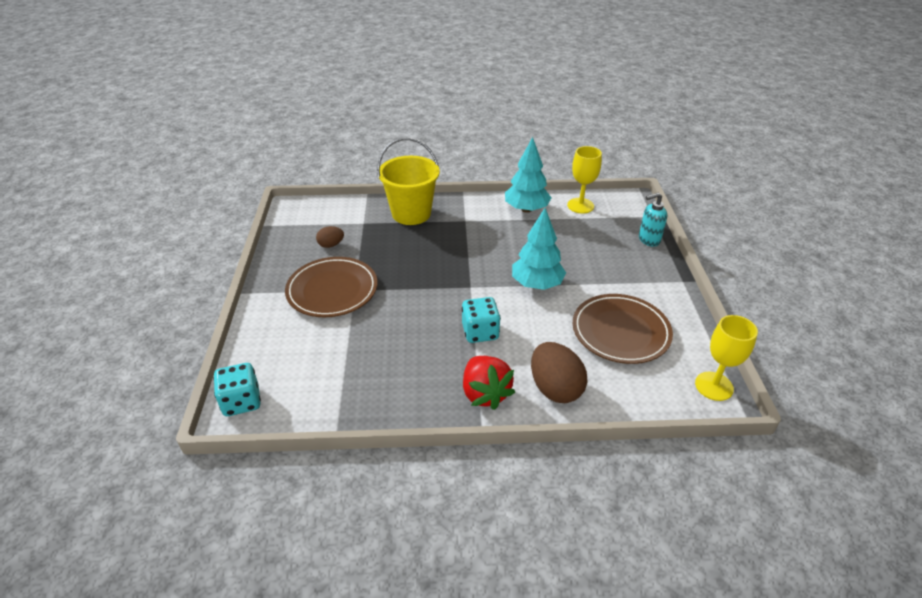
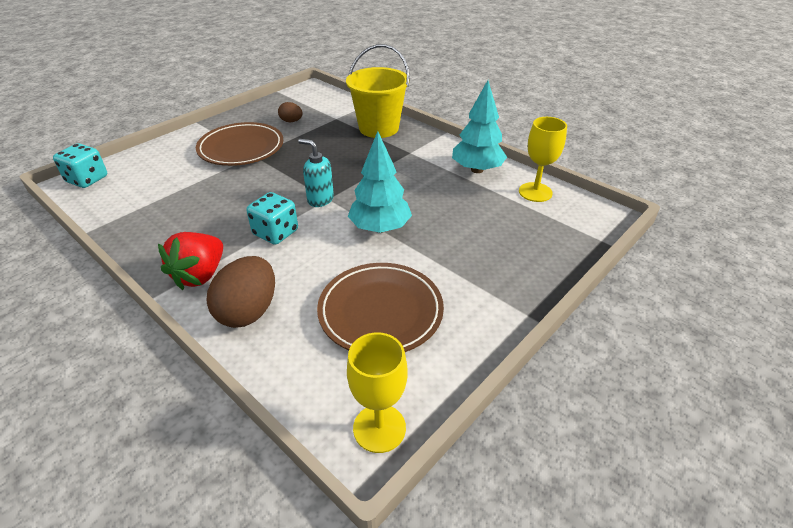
camera: 45 degrees right, 0 degrees up
turquoise soap dispenser [639,192,667,247] -> turquoise soap dispenser moved to [298,139,334,207]

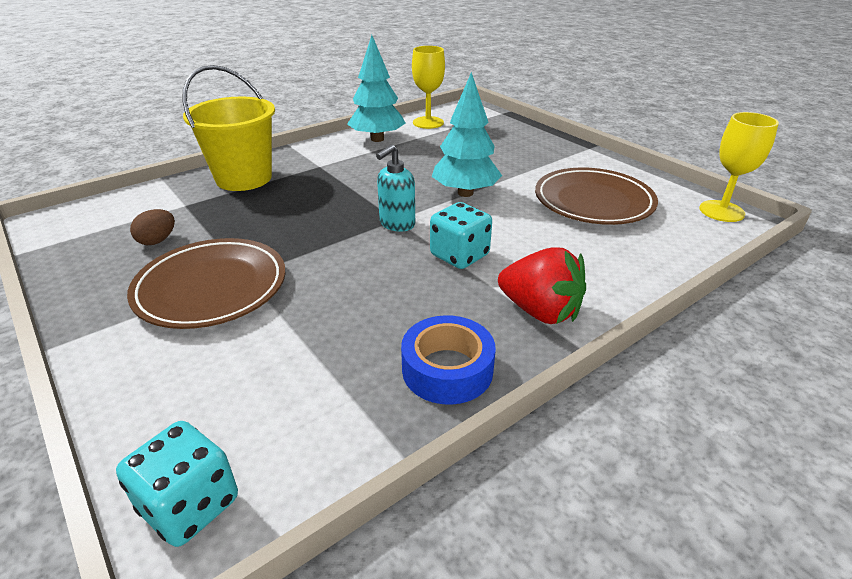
camera: 80 degrees left, 5 degrees down
brown egg [207,256,275,328] -> none
none -> blue tape [401,315,496,405]

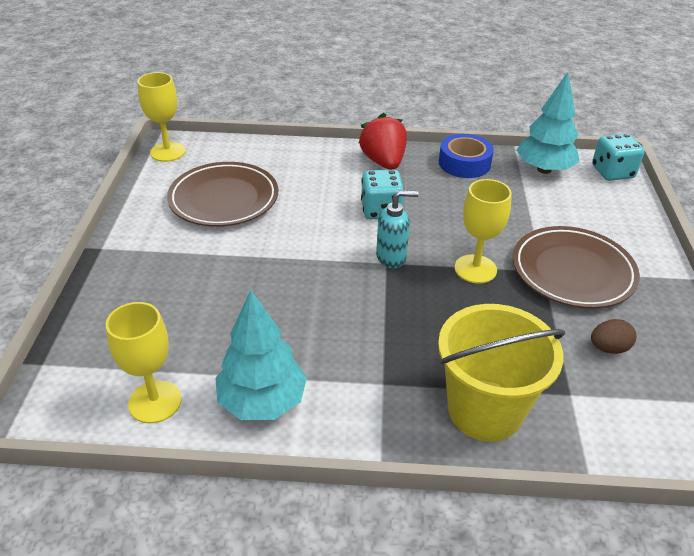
camera: 140 degrees left, 5 degrees up
turquoise tree [432,72,502,197] -> turquoise tree moved to [516,72,579,174]
none -> yellow goblet [454,179,512,284]

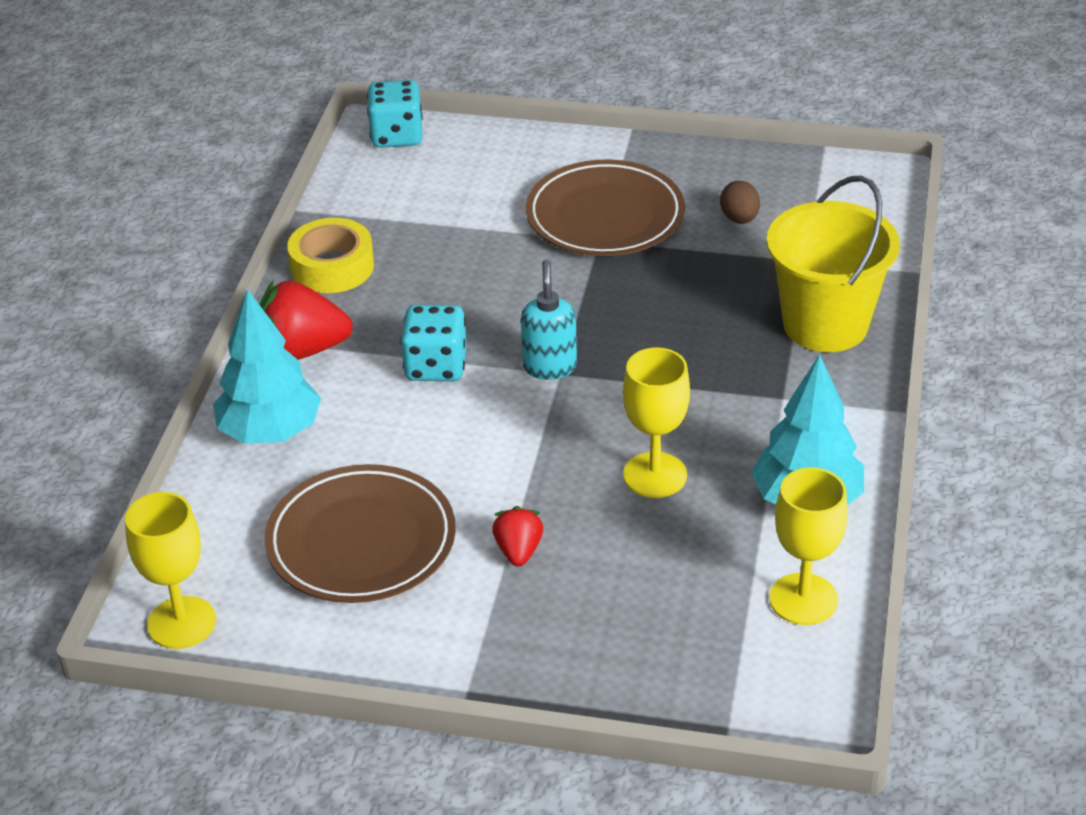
camera: 80 degrees left, 0 degrees up
blue tape [439,134,494,178] -> yellow tape [287,218,374,293]
yellow goblet [454,179,512,284] -> yellow goblet moved to [623,347,690,498]
turquoise tree [516,72,579,174] -> turquoise tree moved to [213,289,321,444]
none -> red strawberry [492,506,543,566]

